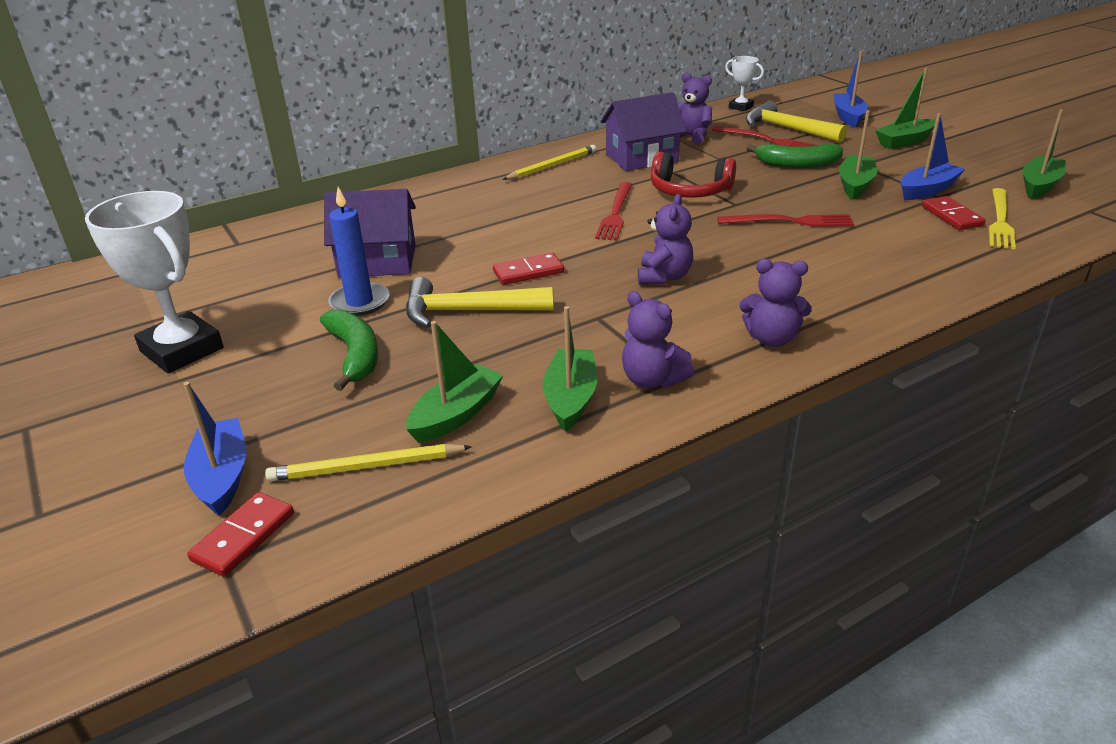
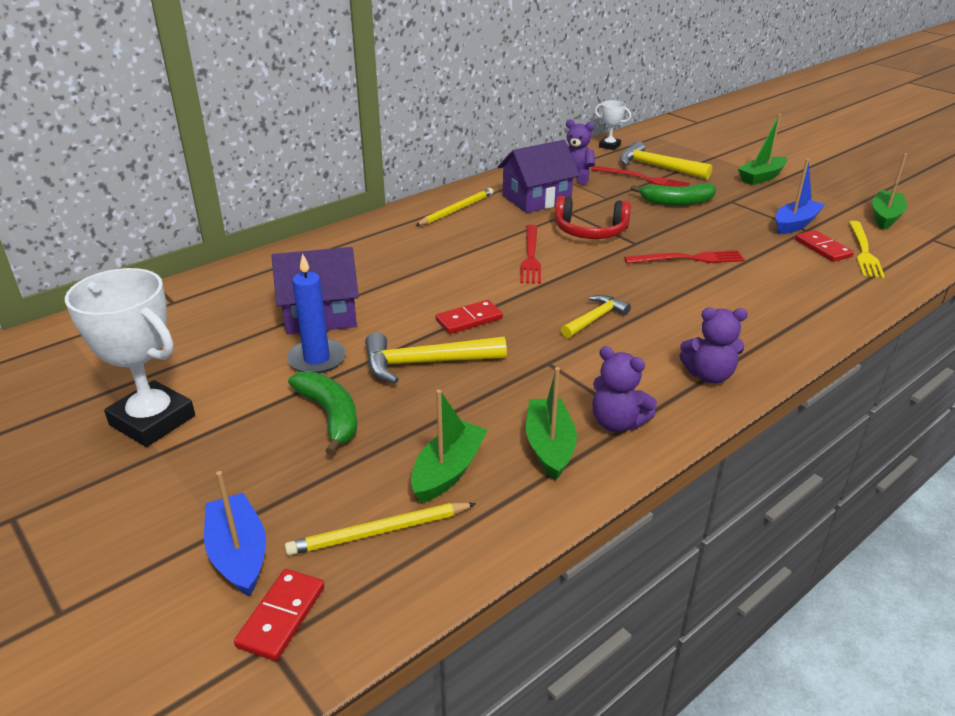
camera: 10 degrees left, 0 degrees up
purple teddy bear [638,194,693,285] -> yellow hammer [561,295,631,338]
blue boat [833,51,868,127] -> none
green boat [839,110,877,200] -> none

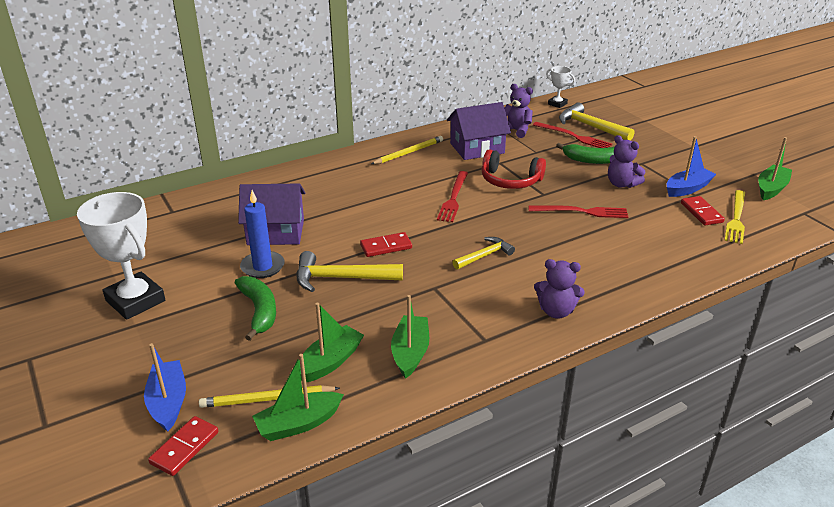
camera: 10 degrees right, 0 degrees up
purple teddy bear [593,346,657,432] -> purple teddy bear moved to [608,135,645,188]
green boat [738,114,787,185] -> green boat moved to [252,354,344,441]

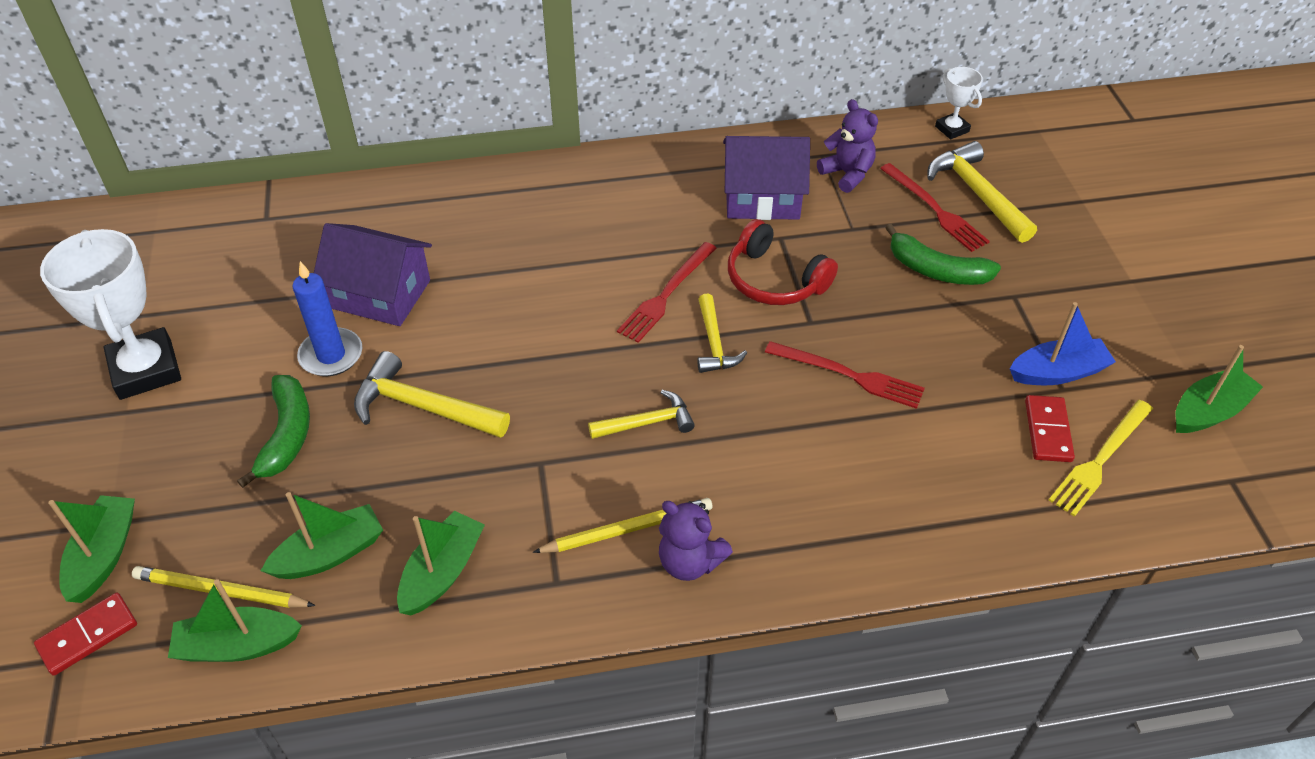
camera: 20 degrees right, 15 degrees up
blue boat [144,343,186,432] -> green boat [48,495,135,603]
red domino [360,232,412,257] -> none
yellow pencil [371,136,443,164] -> yellow pencil moved to [533,498,712,553]
purple teddy bear [608,135,645,188] -> none
none -> yellow hammer [697,294,747,373]

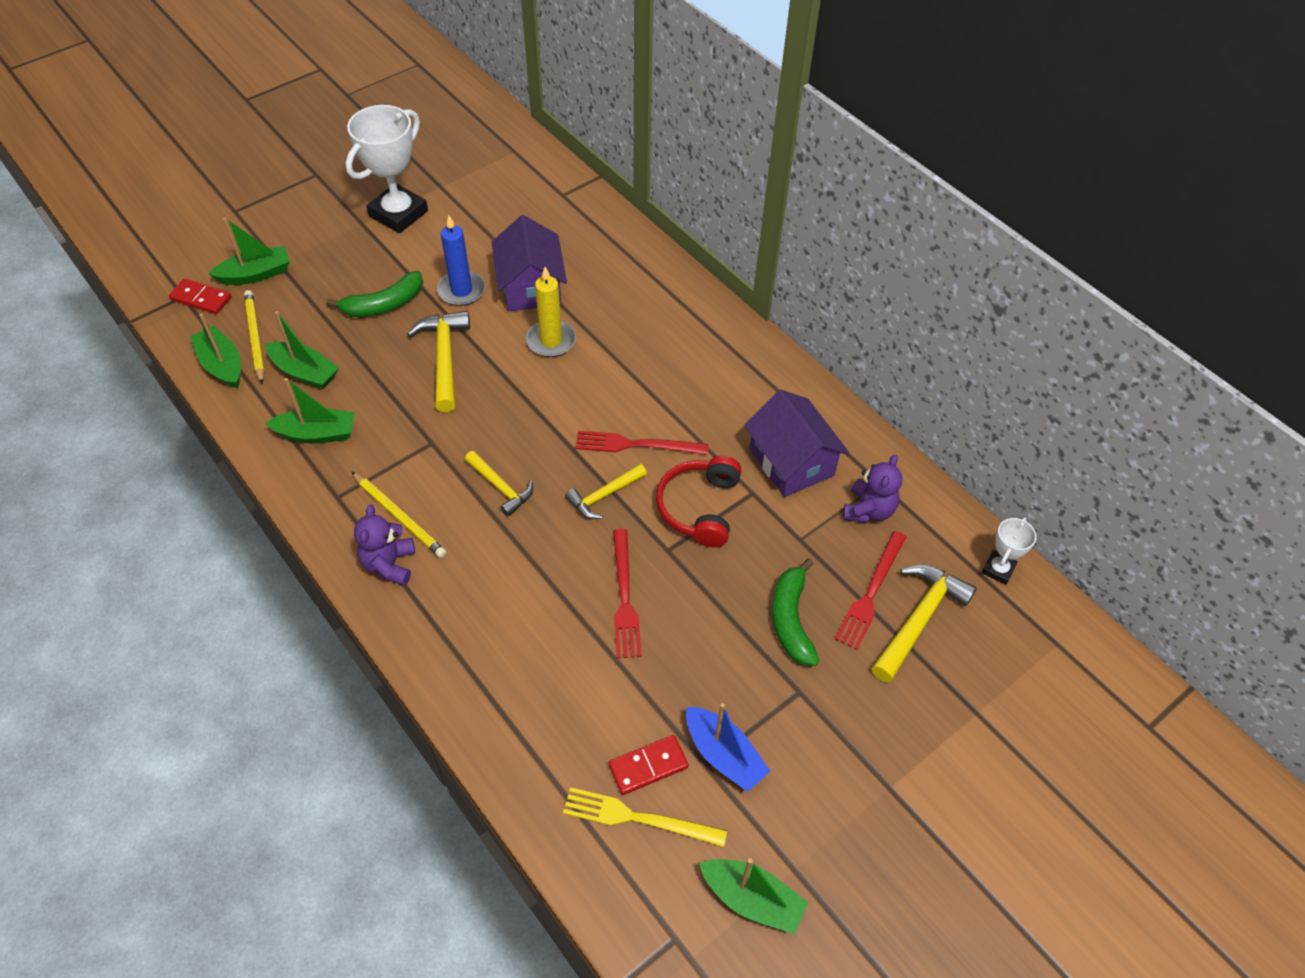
camera: 60 degrees right, 5 degrees up
none -> yellow candle [526,267,576,357]

